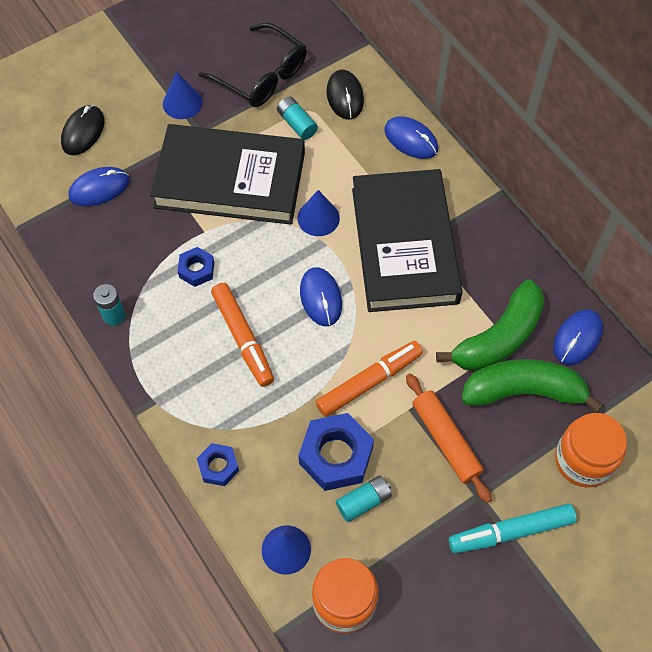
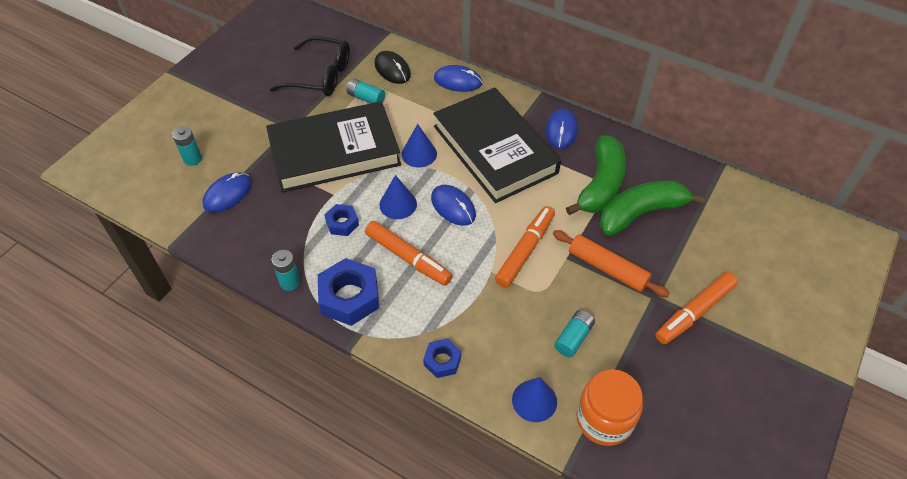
camera: 25 degrees left, 10 degrees down
black mouse [61,105,105,155] -> turquoise battery [172,126,202,166]
blue cone [163,71,203,119] -> blue cone moved to [379,175,417,219]
blue nut [298,413,374,491] -> blue nut moved to [318,258,379,326]
turquoise marker [449,503,577,553] -> orange marker [655,272,738,344]
blue mouse [553,310,603,365] -> blue mouse moved to [546,109,578,149]
orange jar [555,413,627,488] -> none

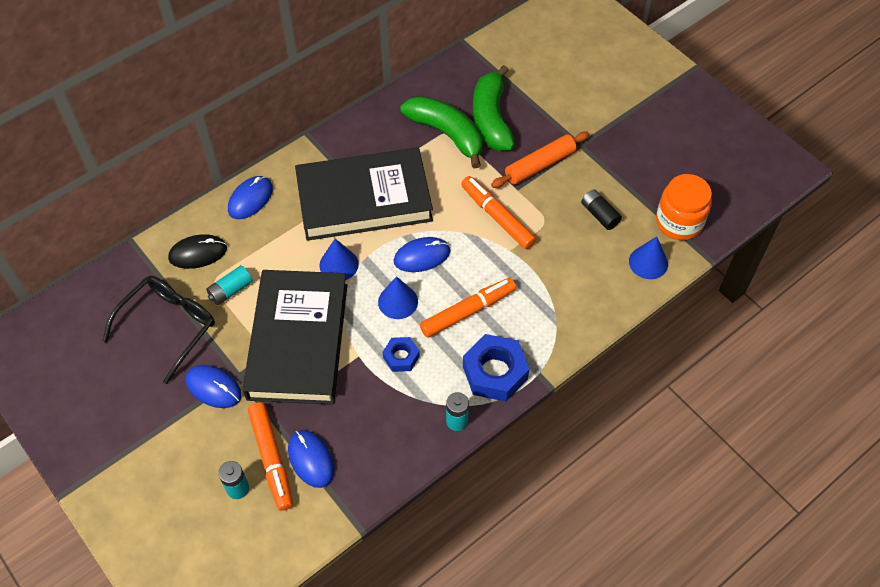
camera: 70 degrees left, 5 degrees up
blue nut [423,339,461,378] -> none
blue mouse [546,109,578,149] -> blue mouse moved to [185,365,242,408]
turquoise battery [554,310,595,357] -> black battery [581,189,622,230]
orange marker [655,272,738,344] -> orange marker moved to [248,402,293,511]

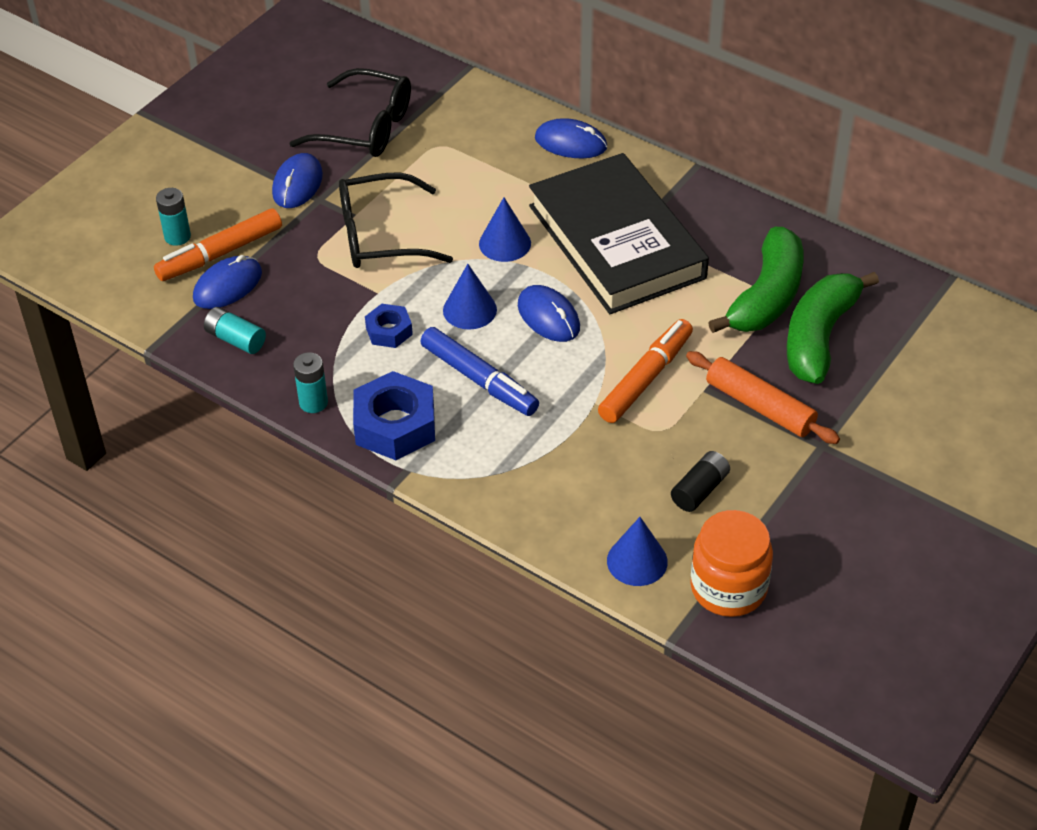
camera: 75 degrees right, 10 degrees down
black mouse [168,234,227,269] -> none
turquoise battery [206,265,253,305] -> turquoise battery moved to [204,307,266,354]
black book [242,270,347,405] -> black glasses [339,173,453,268]
orange marker [420,278,516,338] -> blue marker [420,327,539,416]
green banana [473,65,515,151] -> green banana turned 45 degrees counterclockwise [787,272,879,384]

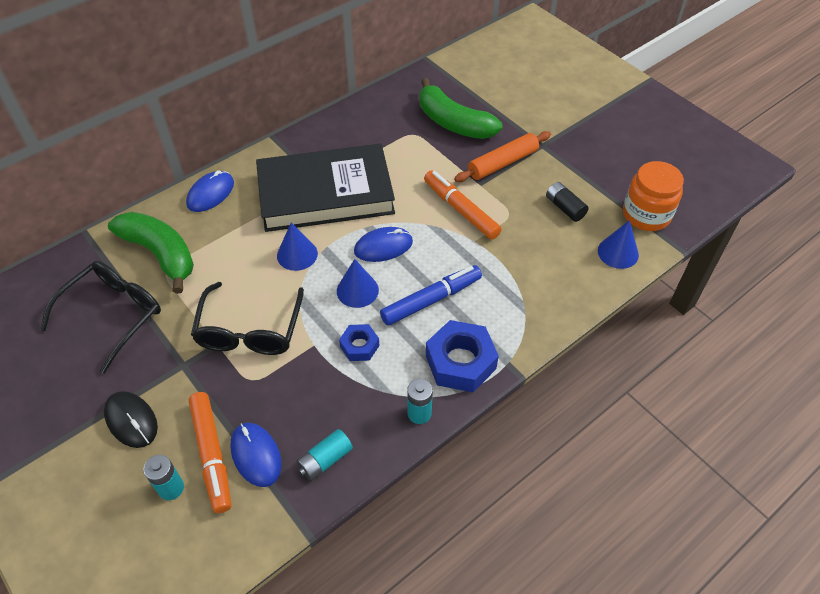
camera: 75 degrees left, 5 degrees up
blue mouse [272,153,323,208] -> none
green banana [708,227,804,333] -> green banana moved to [108,212,194,294]
none -> black mouse [104,391,158,448]

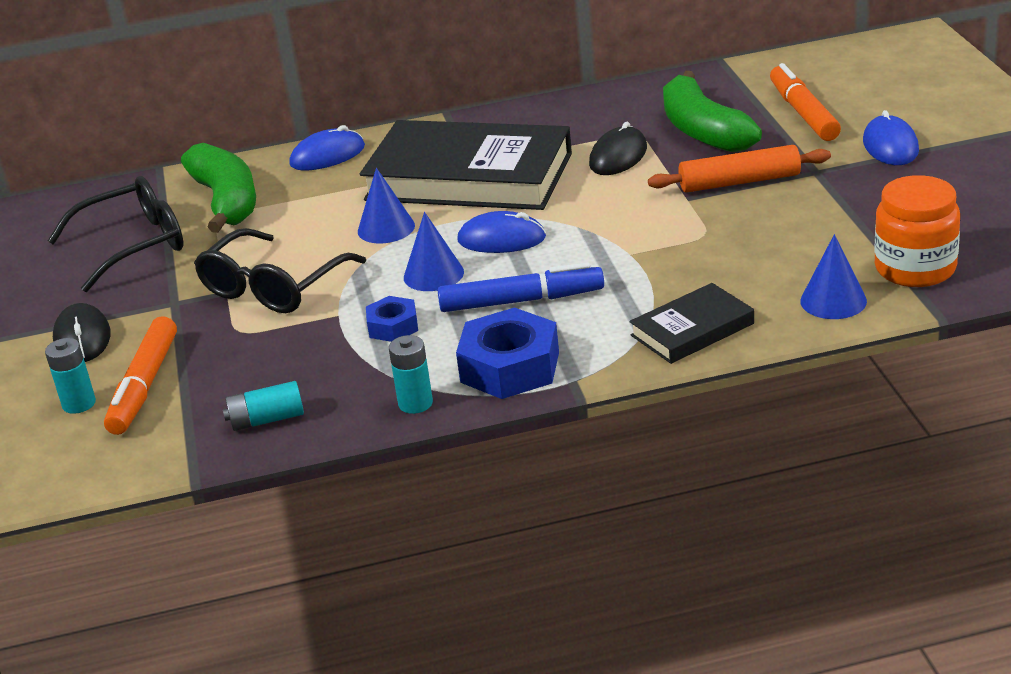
camera: 30 degrees right, 20 degrees down
blue mouse [230,423,282,487] -> blue mouse moved to [863,110,919,165]
orange marker [424,170,502,240] -> orange marker moved to [770,63,841,141]
black battery [546,182,589,222] -> none
none -> black mouse [589,122,647,175]
none -> black book [629,283,754,364]

